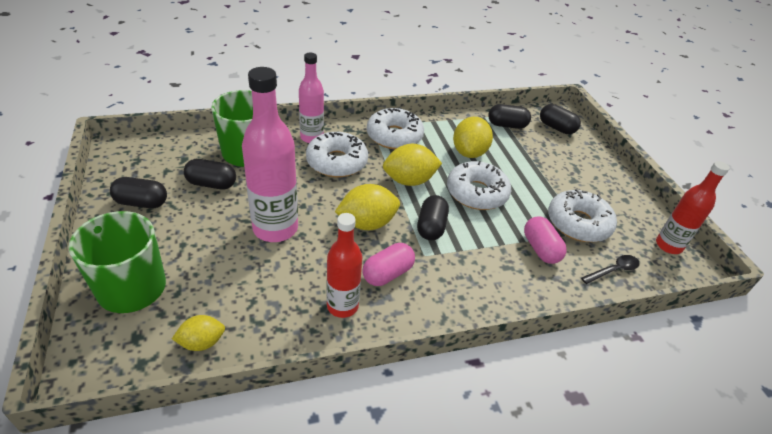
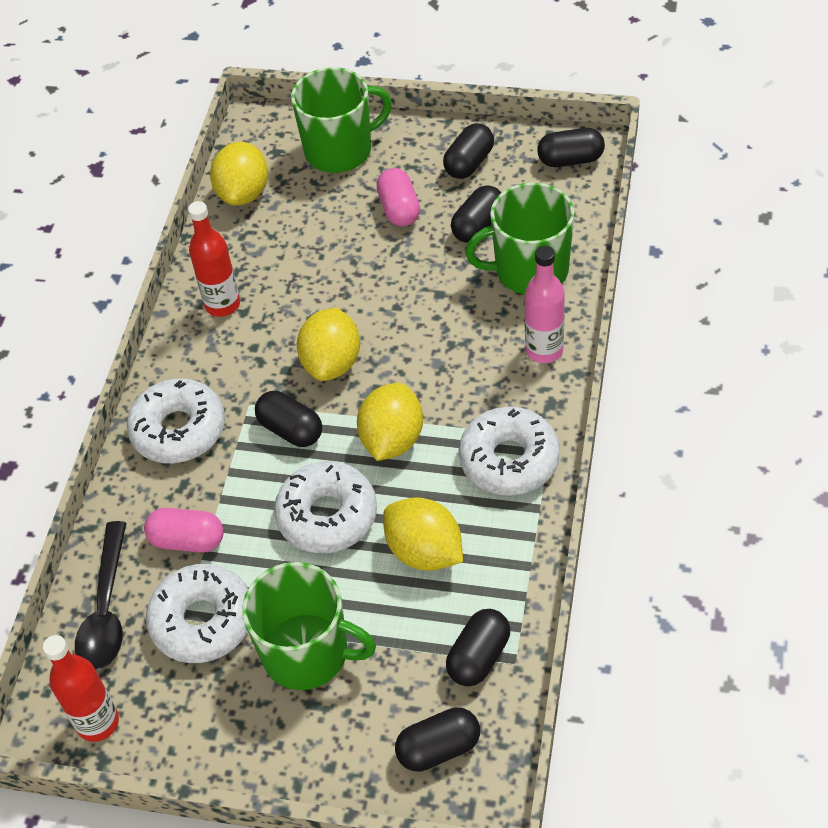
camera: 125 degrees right, 10 degrees up
yellow lemon [172,315,225,351] -> yellow lemon [210,142,268,206], size x1.66
pink bottle [242,67,298,242] -> none
white donut [306,132,368,177] -> white donut moved to [127,378,225,463]
pink capsule [362,243,415,286] -> pink capsule moved to [377,168,420,227]
black spoon [581,255,640,284] -> black spoon [75,521,126,670], size x1.68
none -> green mug [242,562,376,690]
none -> black capsule [537,128,605,167]

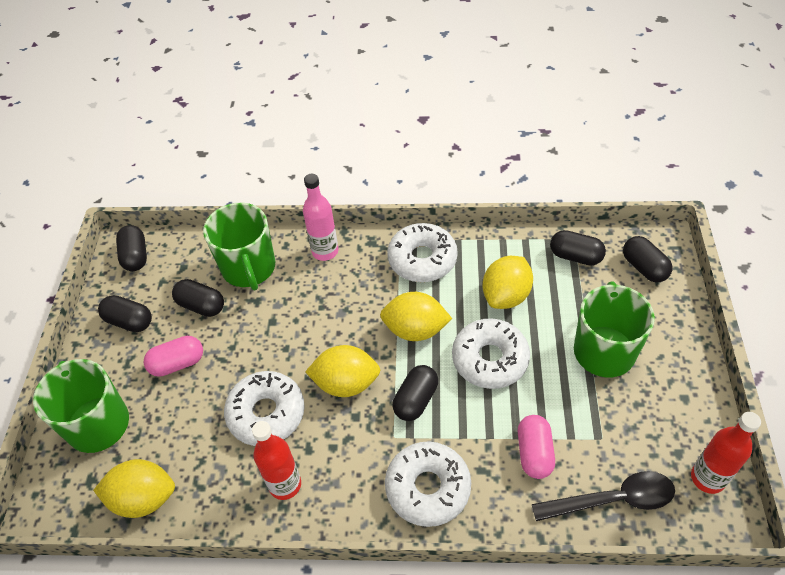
camera: 100 degrees left, 0 degrees up
white donut [146,564,248,663] -> white donut moved to [224,371,305,446]

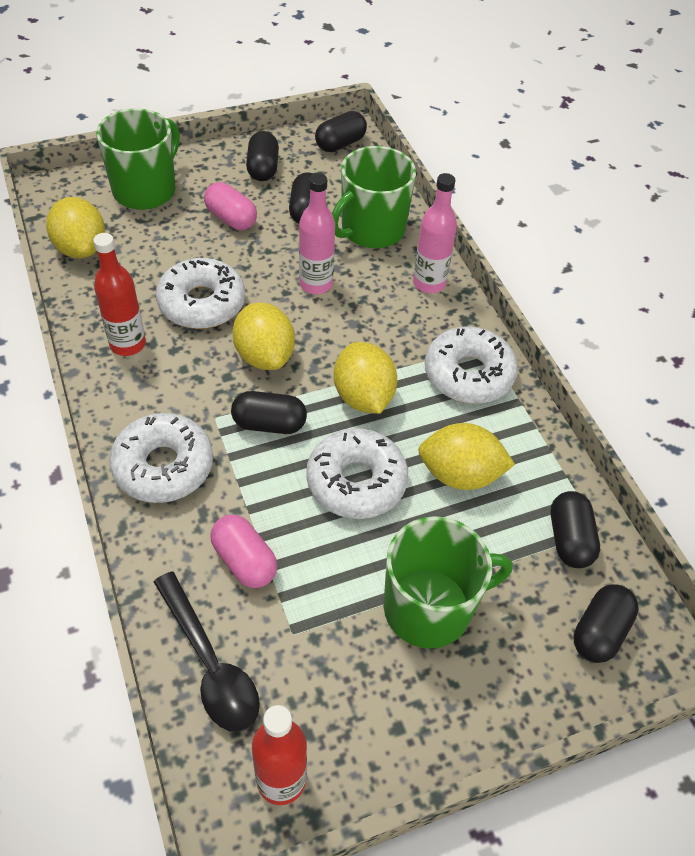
camera: 60 degrees right, 0 degrees up
pink capsule [518,415,555,479] -> pink capsule turned 75 degrees clockwise [210,515,278,588]
none -> pink bottle [299,173,335,294]

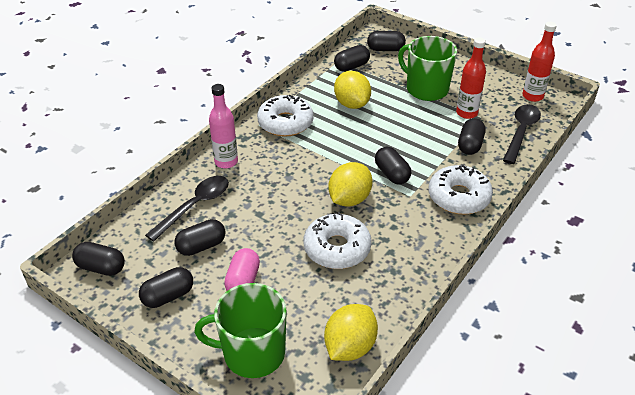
camera: 120 degrees left, 10 degrees down
red bottle [93,233,146,356] -> red bottle moved to [456,37,486,119]
pink capsule [210,515,278,588] -> black capsule [458,118,485,155]
pink bottle [299,173,335,294] -> none
white donut [306,428,408,519] -> none
green mug [332,146,416,248] -> black spoon [145,176,229,242]
yellow lemon [334,342,397,414] -> none

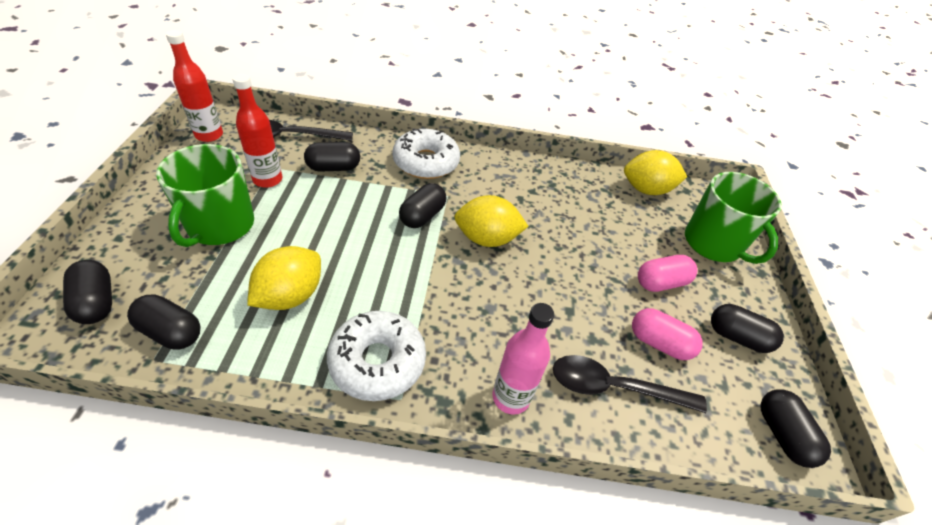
camera: 125 degrees left, 5 degrees up
black capsule [174,219,225,256] -> pink capsule [632,308,702,360]
white donut [304,212,372,269] -> none

